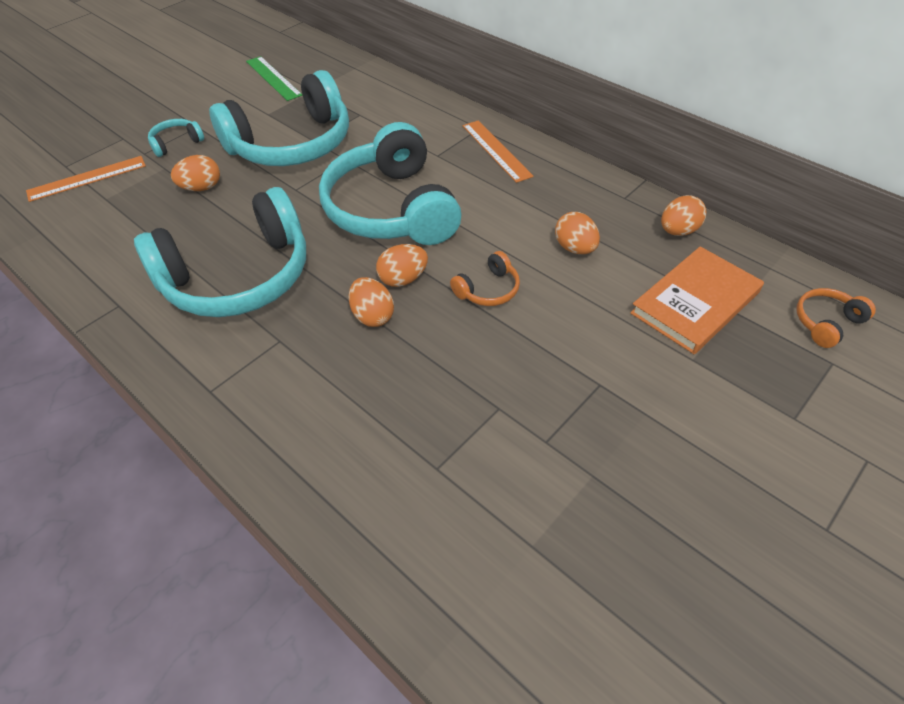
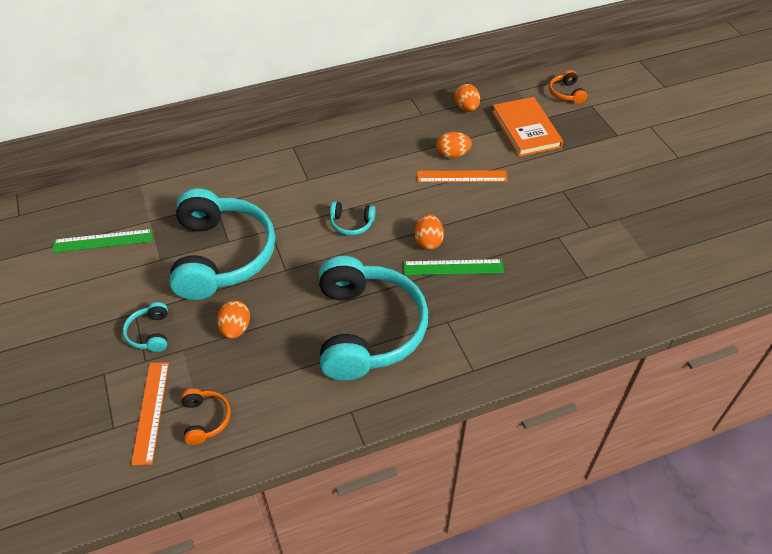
camera: 65 degrees left, 0 degrees up
turquoise headphones [319,122,461,245] -> turquoise headphones [330,201,376,236], size x0.40
orange egg [348,277,394,327] -> green ruler [403,259,504,275]
orange headphones [450,251,520,306] -> orange headphones moved to [181,389,231,445]
orange ruler [463,120,533,183] -> orange ruler moved to [417,170,508,182]

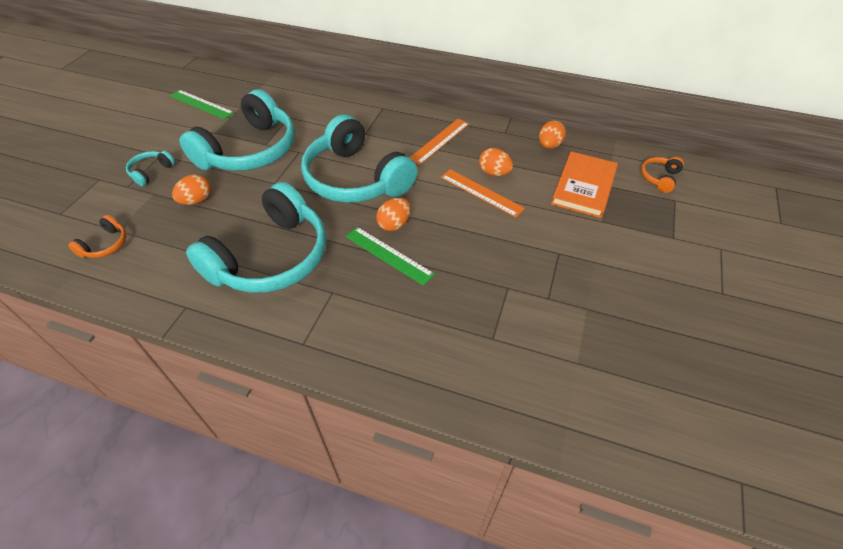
camera: 40 degrees right, 0 degrees up
orange ruler [131,362,169,465] -> orange ruler moved to [409,119,469,165]
turquoise headphones [330,201,376,236] -> turquoise headphones [301,115,417,203], size x2.47

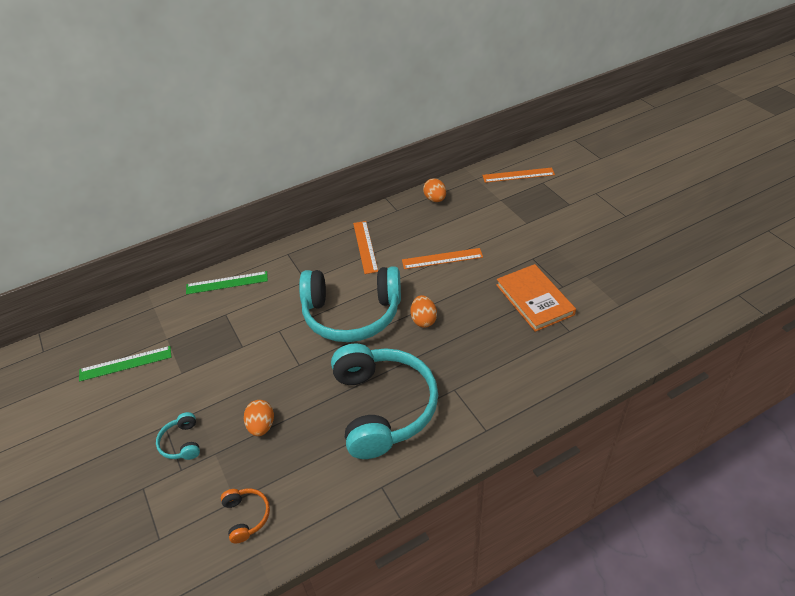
camera: 45 degrees left, 5 degrees down
turquoise headphones [179,89,295,171] -> none
green ruler [345,227,435,286] -> green ruler moved to [186,271,268,295]
orange egg [479,148,513,176] -> none
orange book [551,151,618,218] -> orange book moved to [496,264,576,332]
orange headphones [641,157,684,193] -> orange ruler [482,167,555,183]

